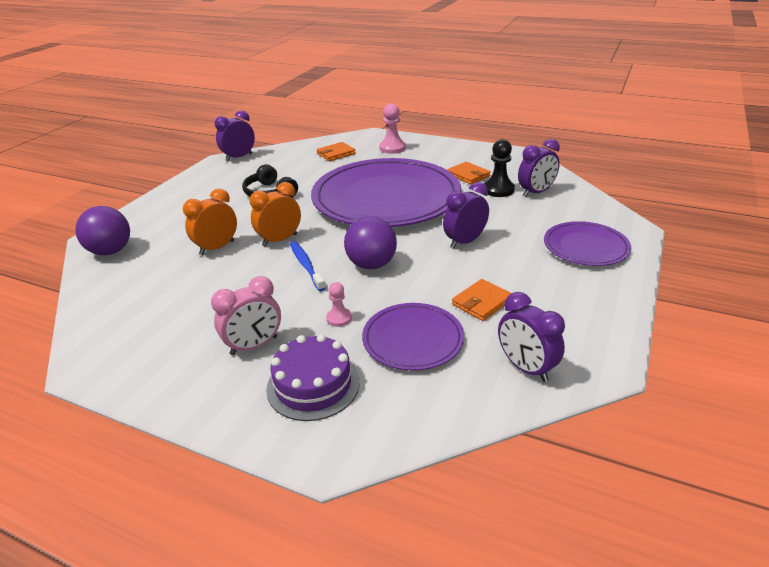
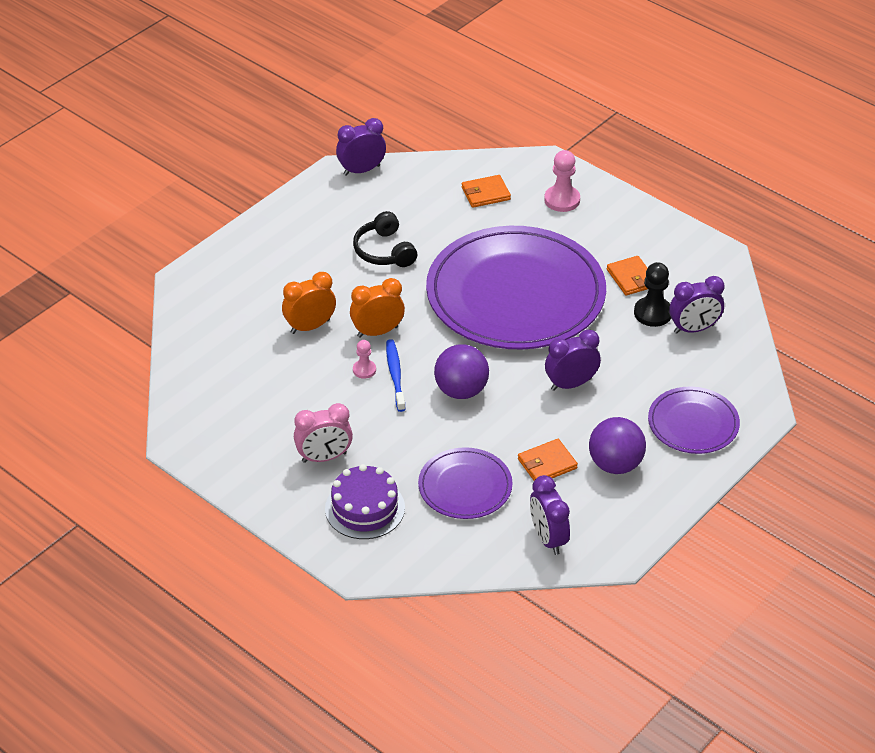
camera: 15 degrees right, 10 degrees up
purple ball [75,206,130,255] -> purple ball moved to [589,417,646,474]
pink pawn [326,282,352,327] -> pink pawn moved to [353,340,376,379]

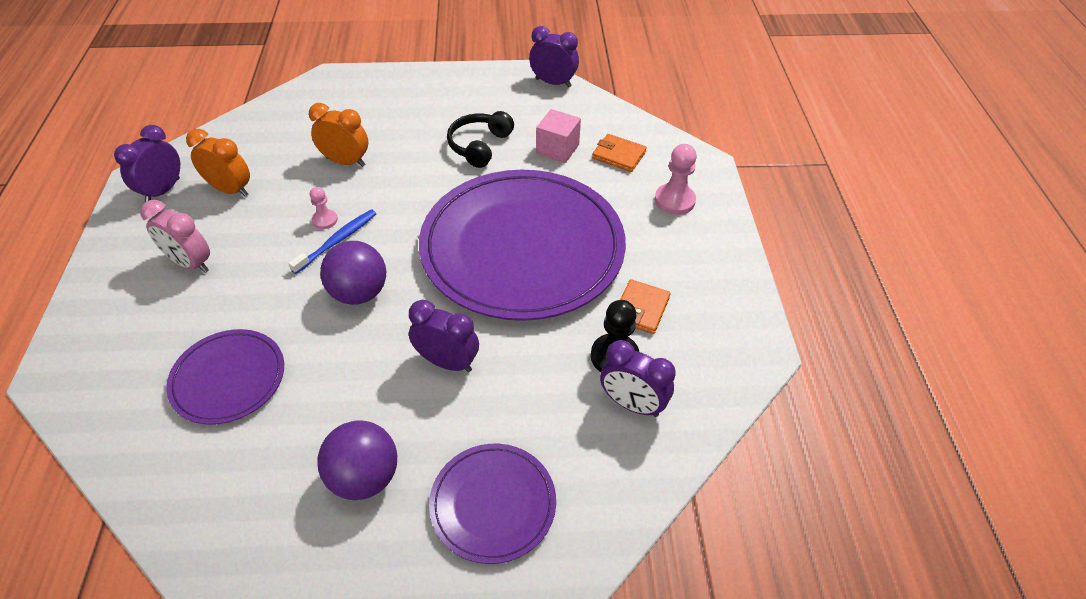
camera: 45 degrees right, 5 degrees up
purple cake [325,464,405,539] -> none
orange clock [350,278,405,338] -> orange clock moved to [186,129,250,197]
orange wallet [518,439,578,481] -> none
purple clock [530,475,570,555] -> purple clock moved to [114,125,180,202]
none -> pink cube [536,109,581,163]

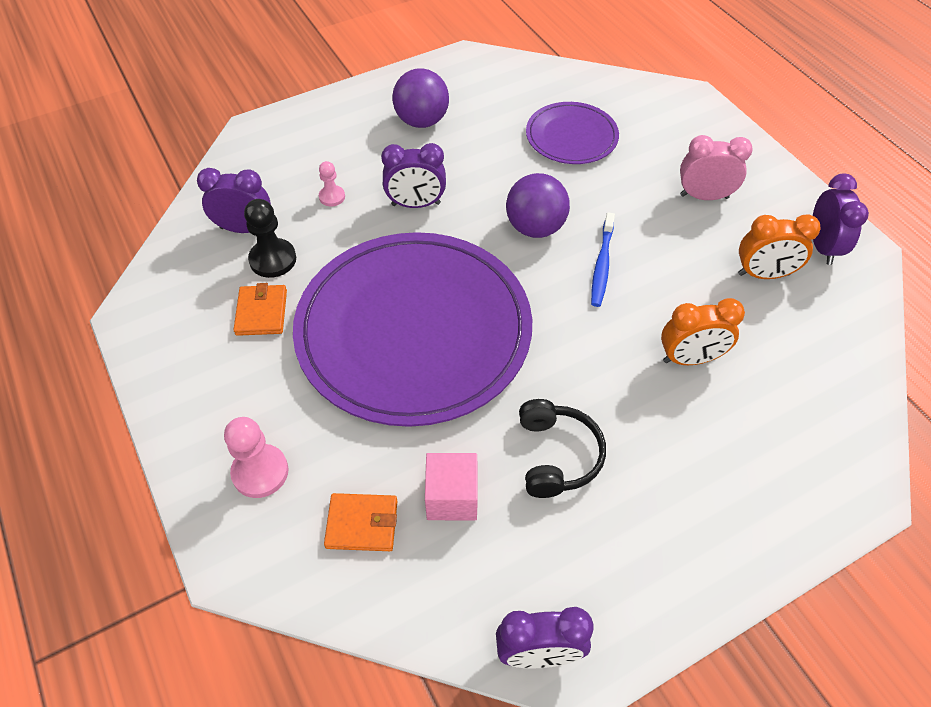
camera: 155 degrees right, 5 degrees up
pink pawn [310,187,338,229] -> pink pawn moved to [319,161,345,206]
purple plate [429,444,556,564] -> none

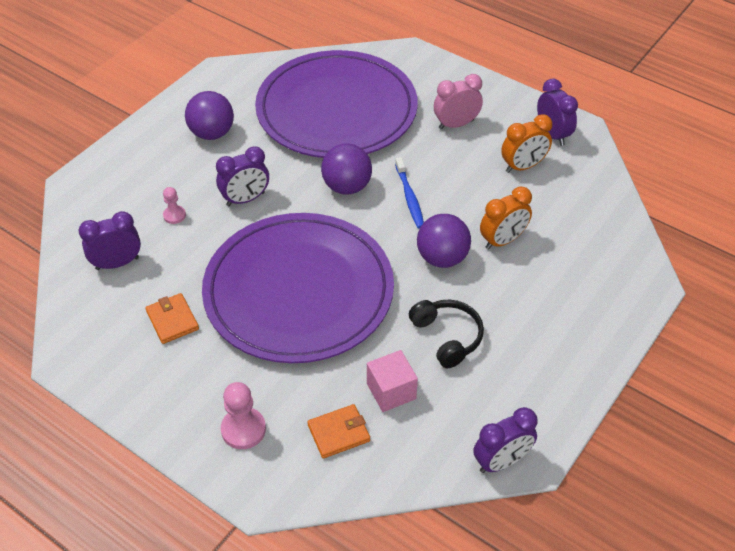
camera: 25 degrees left, 5 degrees down
black pawn [244,199,296,278] -> none
purple plate [526,102,619,164] -> purple plate [255,50,418,158], size x2.11
none -> purple ball [417,214,471,268]

